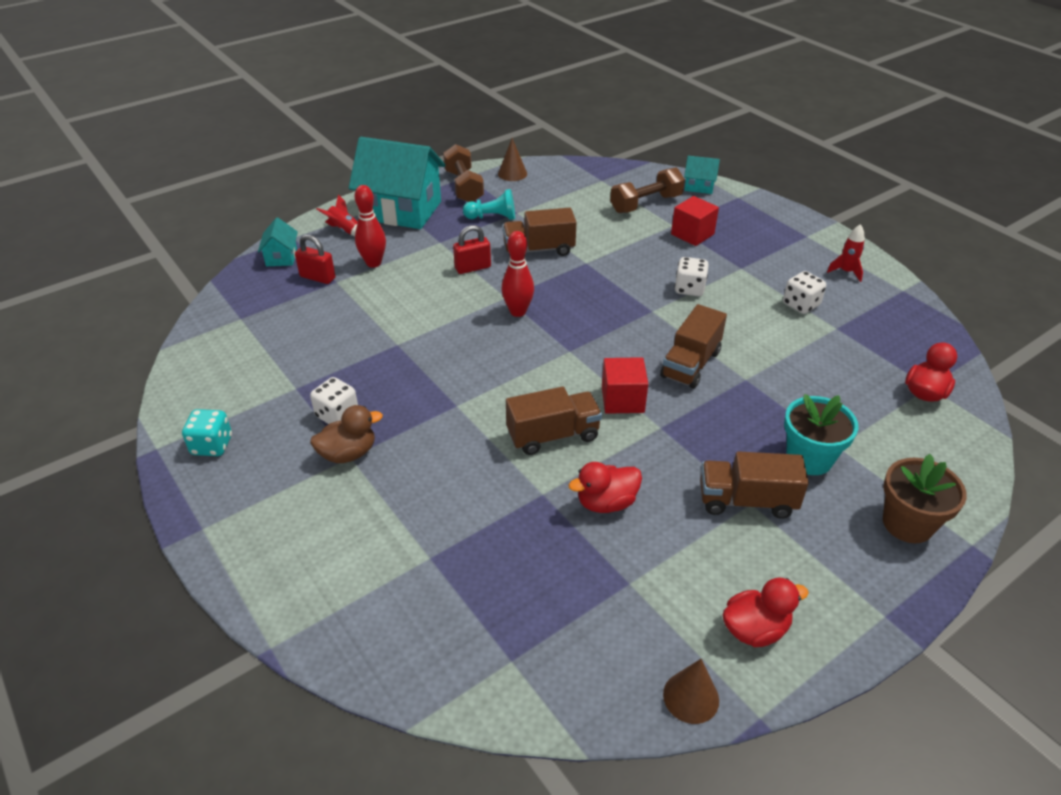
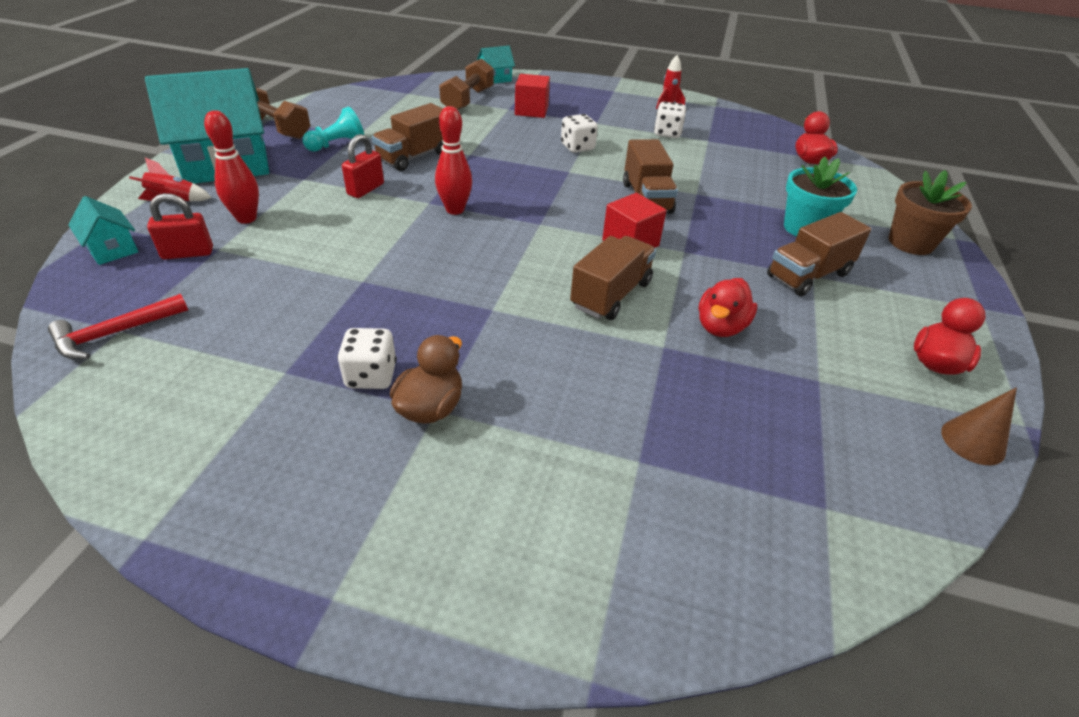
camera: 40 degrees left, 0 degrees up
turquoise dice [182,409,232,456] -> none
brown cone [498,138,527,181] -> none
none -> red hammer [48,294,188,360]

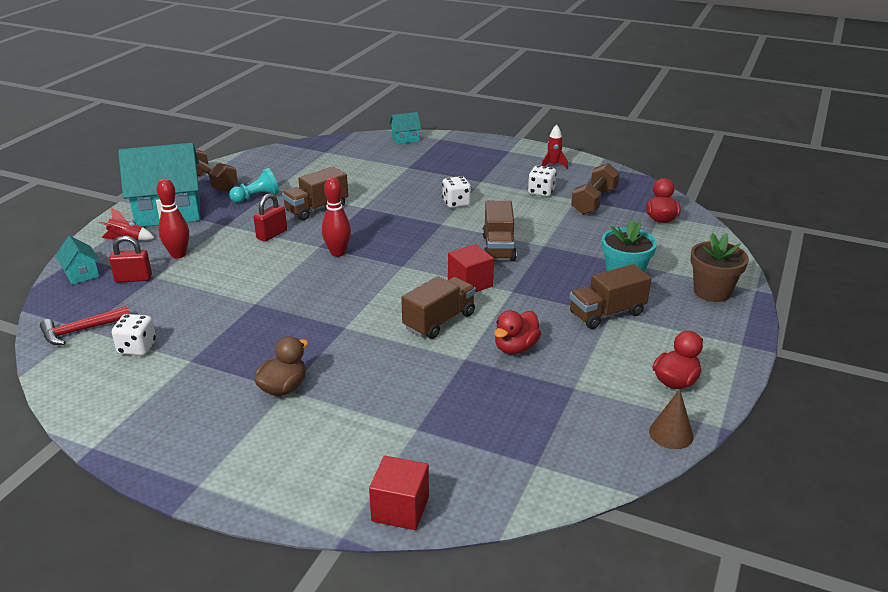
camera: 10 degrees right, 10 degrees down
white dice [337,328,397,389] -> white dice moved to [112,314,156,356]
brown dumbbell [439,58,494,110] -> brown dumbbell moved to [571,163,620,215]
red cube [515,74,550,118] -> red cube moved to [369,456,429,530]

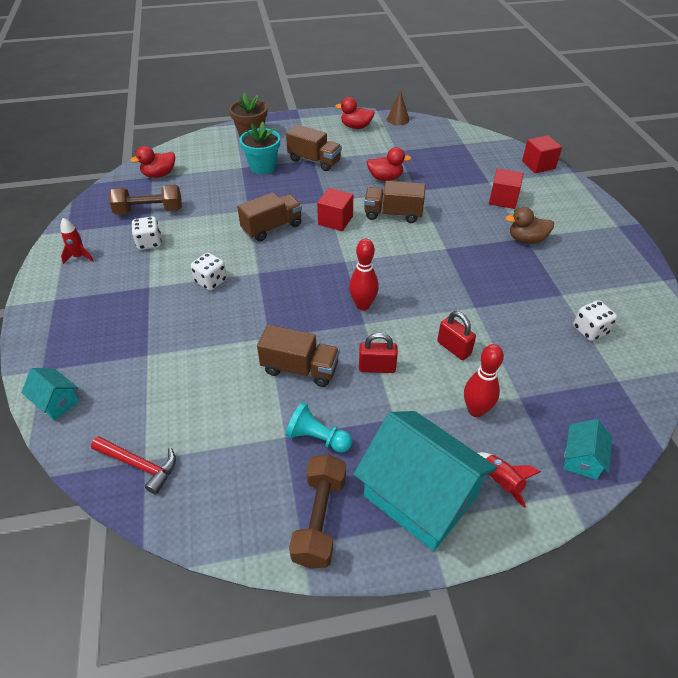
camera: 125 degrees left, 15 degrees up
red hammer [40,306,130,345] -> red hammer moved to [91,436,176,495]
red padlock [109,236,152,283] -> red padlock moved to [437,311,476,360]
none -> red cube [489,168,524,209]

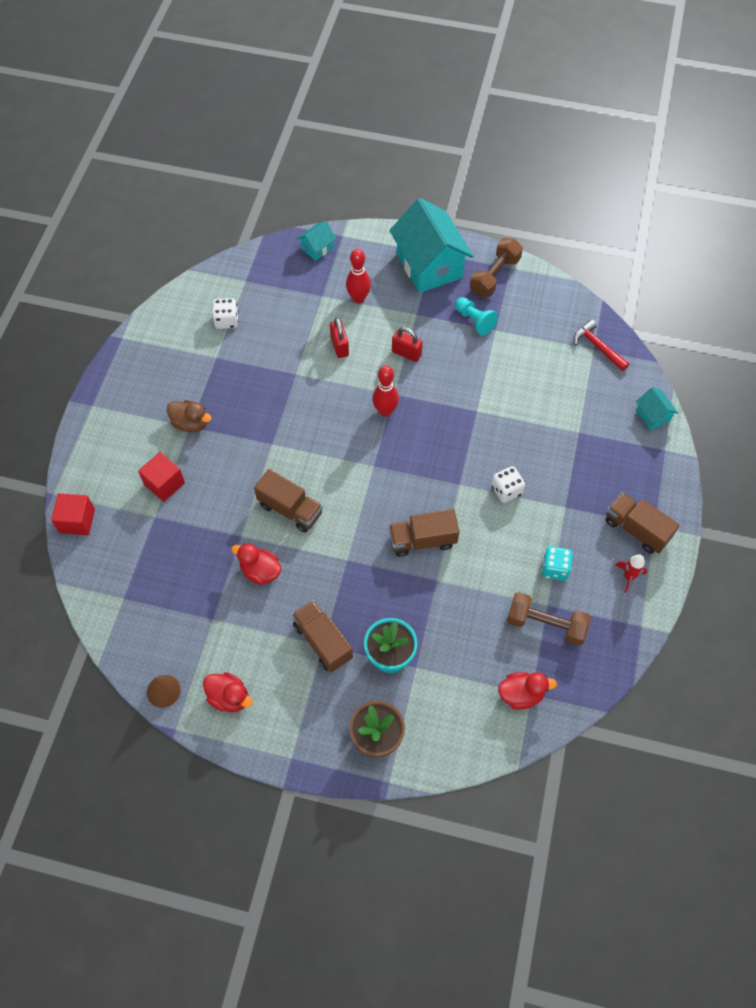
camera: 155 degrees left, 15 degrees up
white dice [131,216,162,250] -> turquoise dice [541,546,573,581]
brown truck [257,325,340,387] -> brown truck moved to [605,492,680,554]
red cube [317,188,353,231] -> none
red rocket [478,452,541,508] -> none

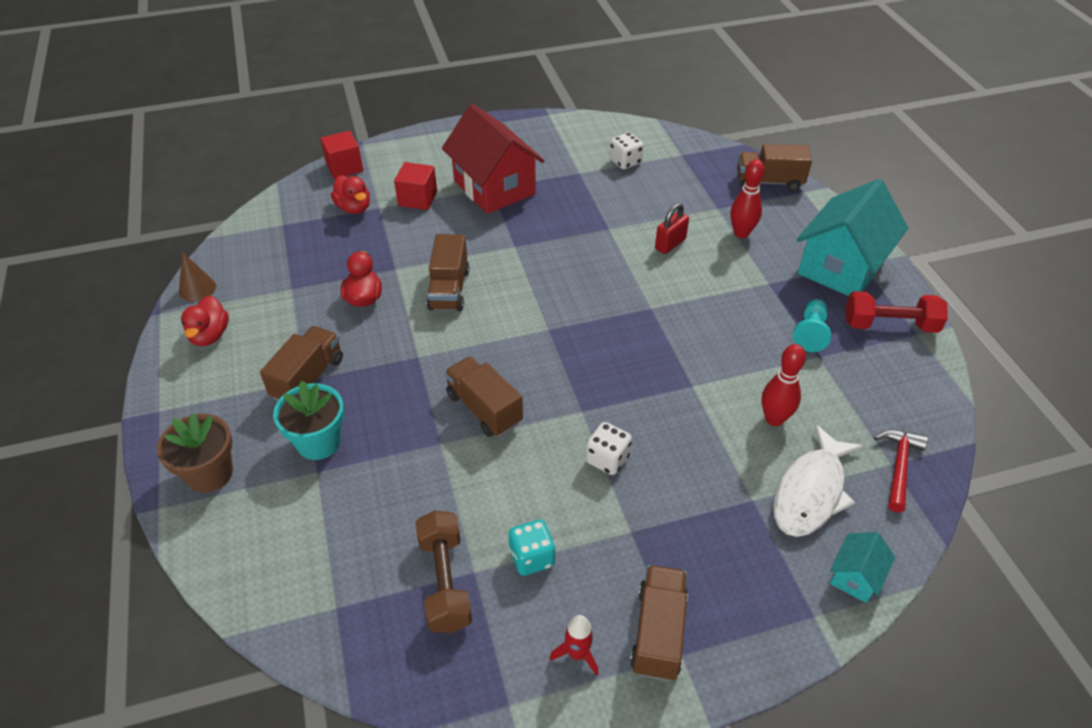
camera: 60 degrees right, 15 degrees down
brown duck [167,400,212,432] -> red house [442,104,545,214]
turquoise house [297,221,336,261] -> brown truck [737,144,812,191]
red bowling pin [372,366,399,417] -> red bowling pin moved to [762,344,806,426]
red padlock [392,327,423,362] -> none
brown dumbbell [470,238,523,297] -> red dumbbell [846,291,948,333]
red duck [498,672,557,710] -> red duck moved to [331,175,370,214]
none -> white fish [773,424,863,537]

